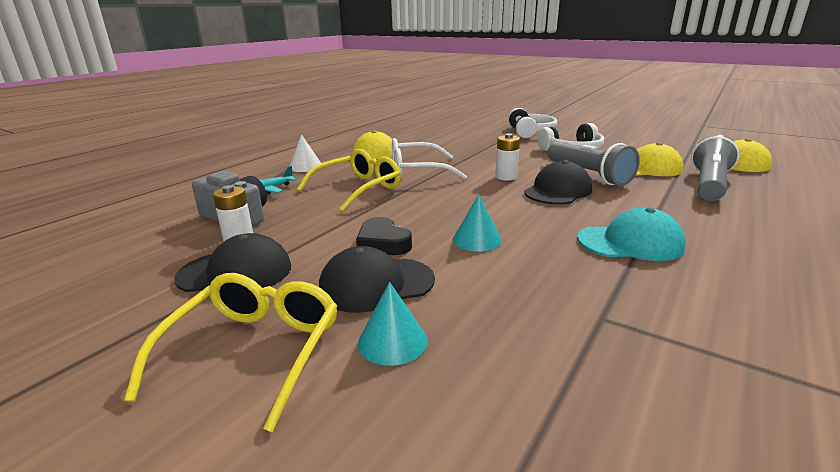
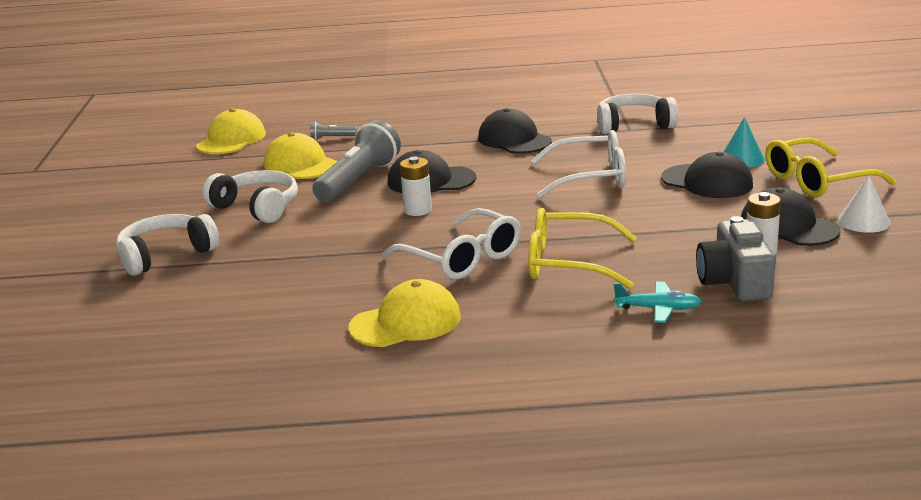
camera: 125 degrees left, 0 degrees up
white cone [290,134,321,172] -> white cone moved to [838,175,891,233]
black heart [356,217,412,255] -> none
turquoise cone [453,195,502,252] -> white glasses [531,130,626,198]
turquoise cap [577,207,686,261] -> black cap [478,108,552,154]
grey flashlight [691,134,740,201] -> grey flashlight [310,121,356,141], size x0.43
none -> white headphones [597,94,679,134]

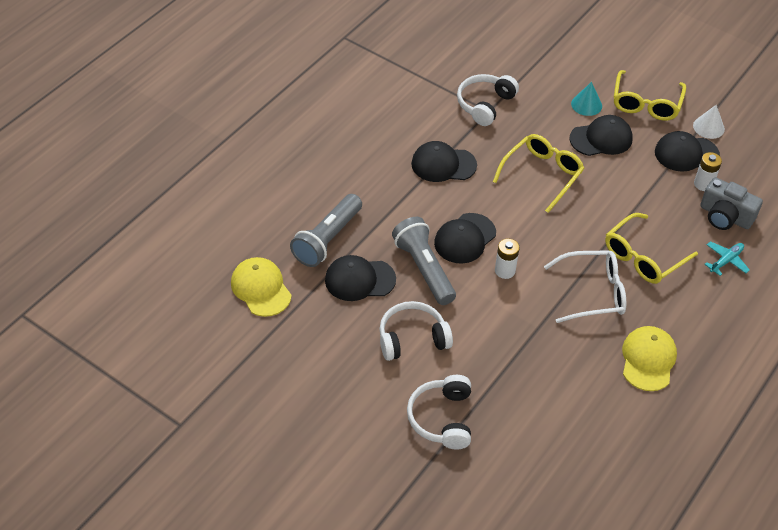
camera: 55 degrees left, 25 degrees up
yellow cap [264,132,337,179] -> black cap [325,255,396,301]
grey flashlight [310,121,356,141] -> grey flashlight [290,194,362,267], size x2.31
white glasses [531,130,626,198] -> yellow glasses [493,134,584,213]

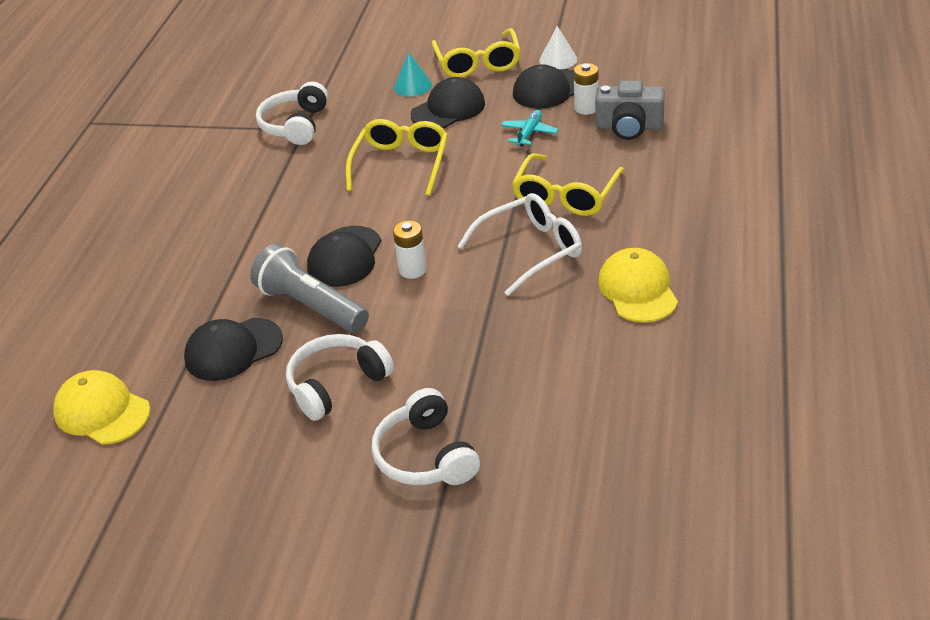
camera: 20 degrees left, 10 degrees down
grey flashlight [290,194,362,267] -> none
black cap [411,141,477,182] -> none
turquoise plane [704,241,750,276] -> turquoise plane moved to [501,110,559,146]

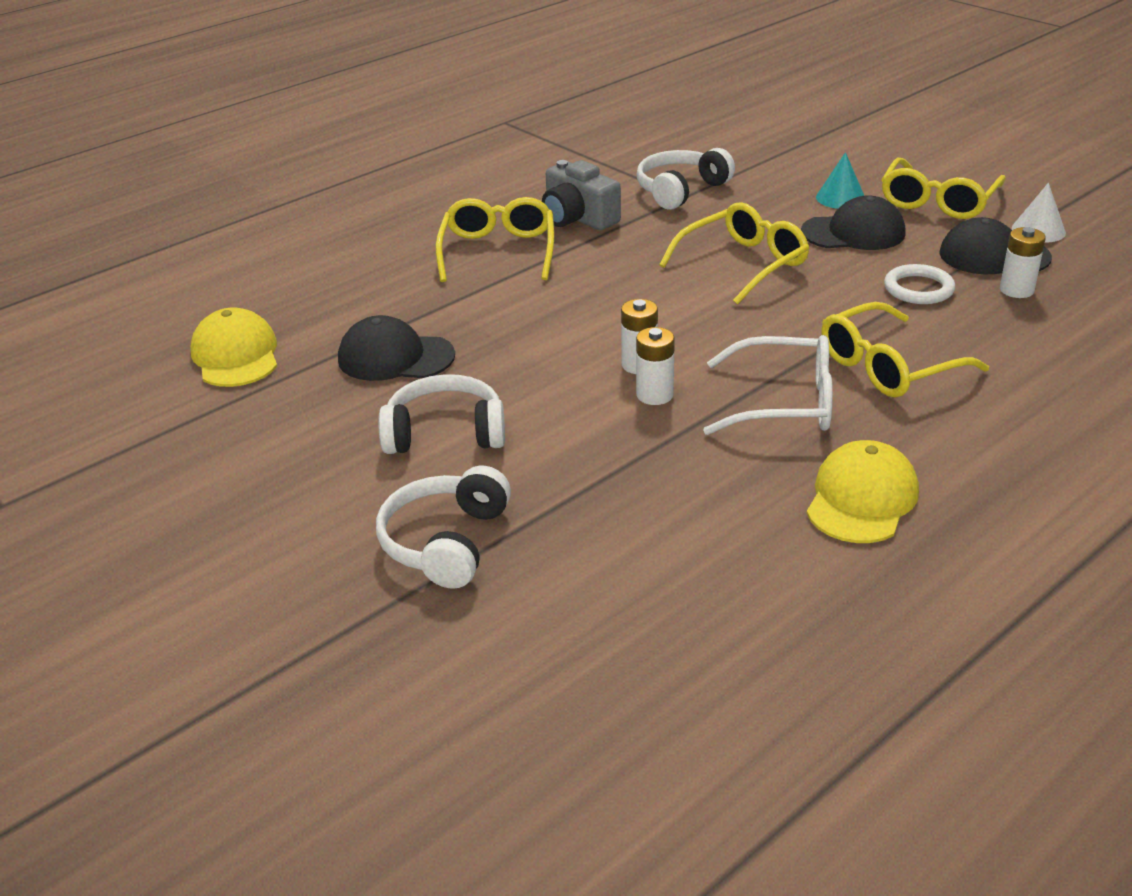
camera: 35 degrees right, 5 degrees down
grey flashlight [250,244,369,333] -> none
black cap [307,226,382,287] -> none
turquoise plane [501,110,559,146] -> white ring [884,264,955,304]
grey camera [595,81,665,140] -> grey camera moved to [542,160,621,230]
none -> yellow glasses [436,197,554,282]
none -> white battery [636,327,675,405]

